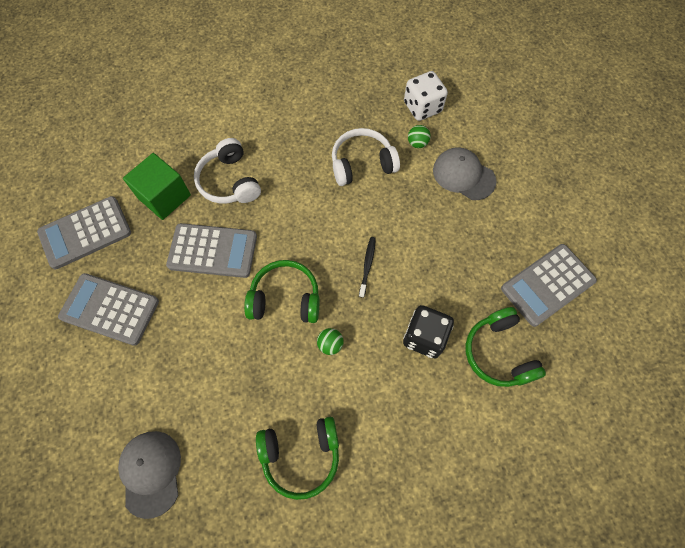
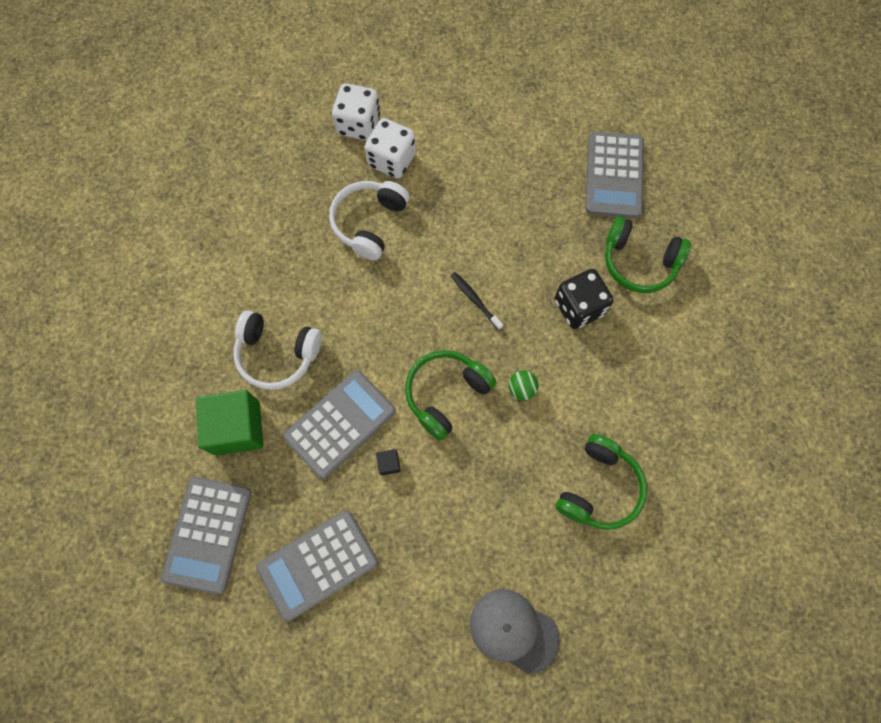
camera: 50 degrees left, 5 degrees up
green ball [408,125,431,148] -> white dice [365,118,416,179]
grey cap [433,147,496,200] -> none
none -> black cube [376,449,401,476]

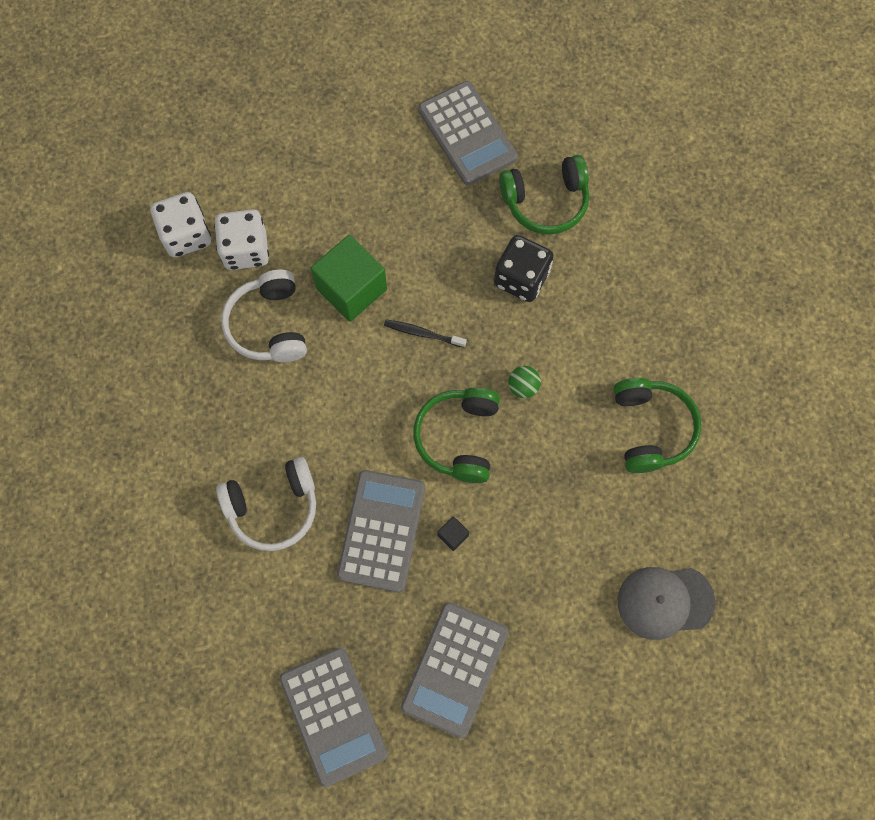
camera: 35 degrees left, 0 degrees up
green cube [196,390,263,456] -> green cube moved to [310,235,387,322]

